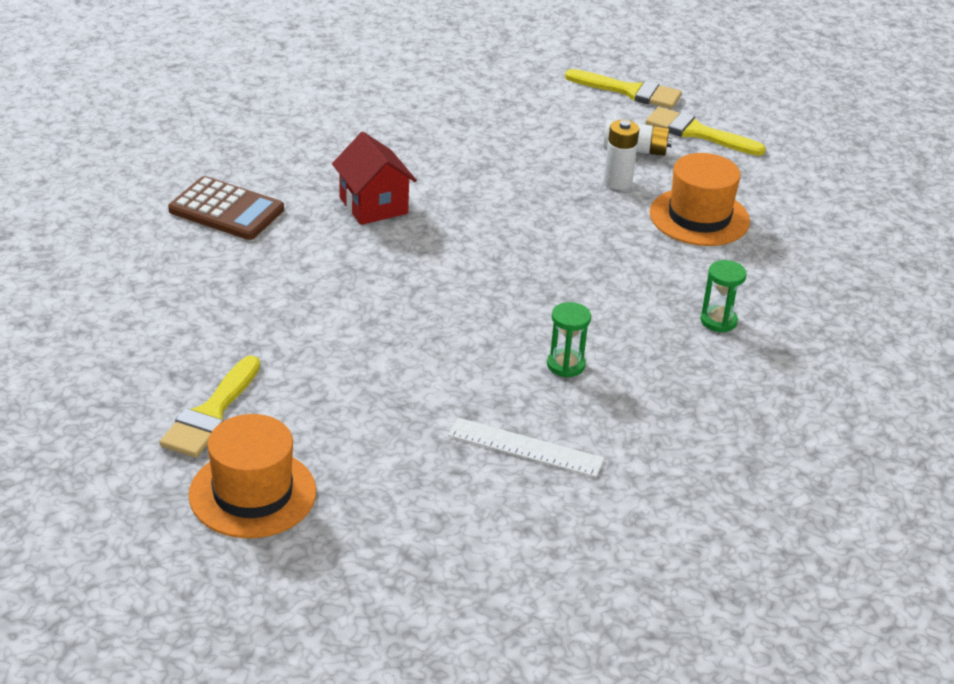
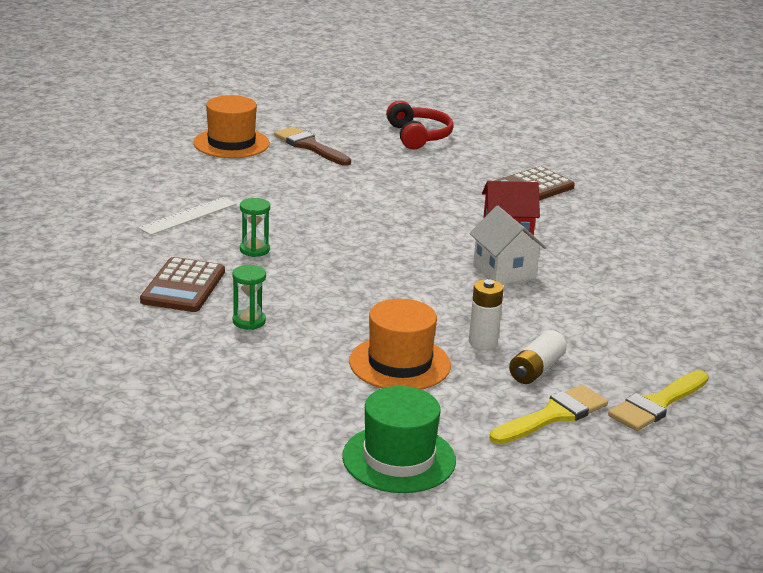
camera: 115 degrees right, 10 degrees down
yellow brush [160,355,260,458] -> brown brush [274,127,351,166]
none -> brown calculator [140,257,225,312]
none -> green hat [342,386,456,493]
none -> red headphones [386,100,454,149]
none -> white house [470,206,546,285]

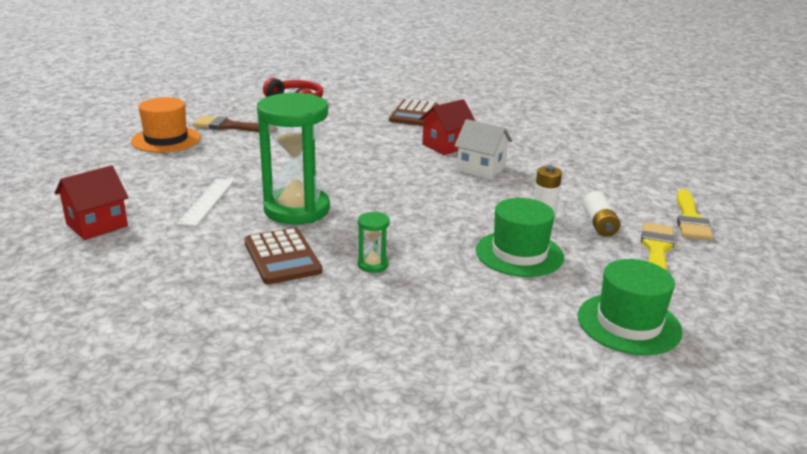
camera: 35 degrees left, 0 degrees up
green hourglass [240,198,270,257] -> green hourglass [257,93,330,225], size x2.41
orange hat [349,299,451,390] -> green hat [476,198,564,277]
none -> red house [55,165,129,240]

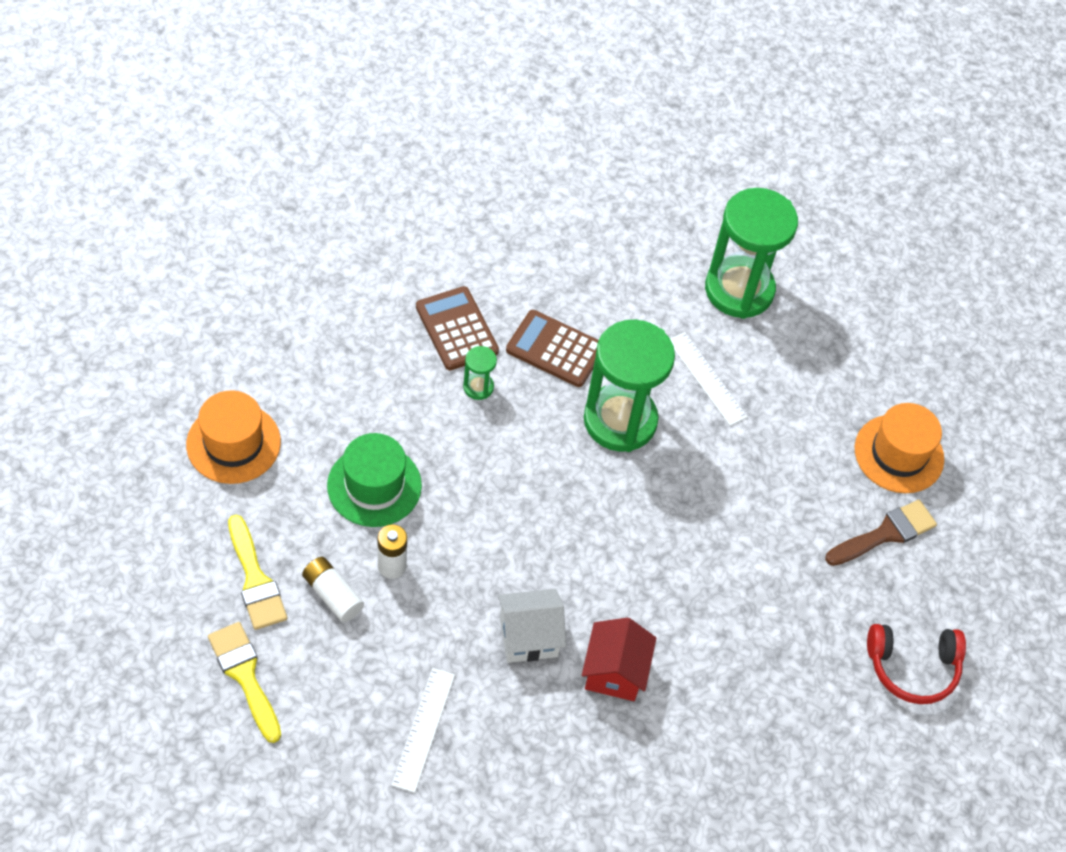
camera: 135 degrees right, 30 degrees up
red house [55,165,129,240] -> green hourglass [705,188,798,319]
brown calculator [389,99,439,126] -> brown calculator moved to [416,286,499,370]
green hat [578,259,682,355] -> orange hat [186,390,281,484]
none -> white ruler [392,668,455,793]

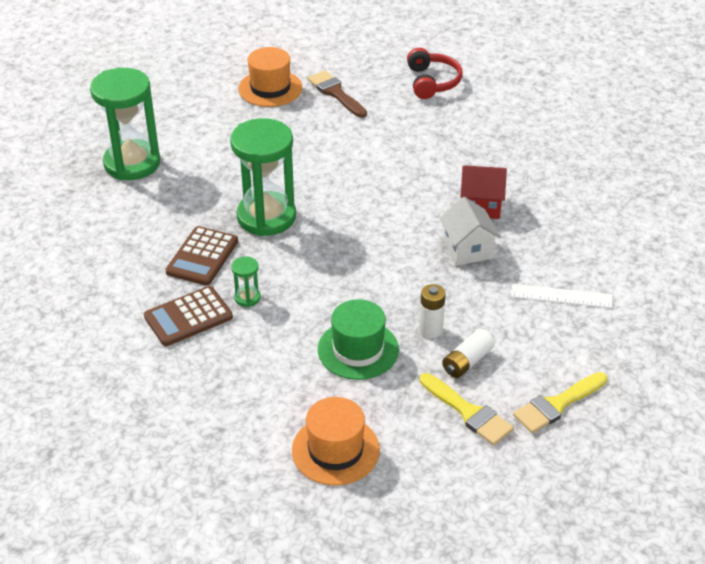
camera: 90 degrees left, 15 degrees down
yellow brush [228,515,287,630] -> yellow brush turned 75 degrees clockwise [419,373,514,445]
white ruler [670,332,748,426] -> none

